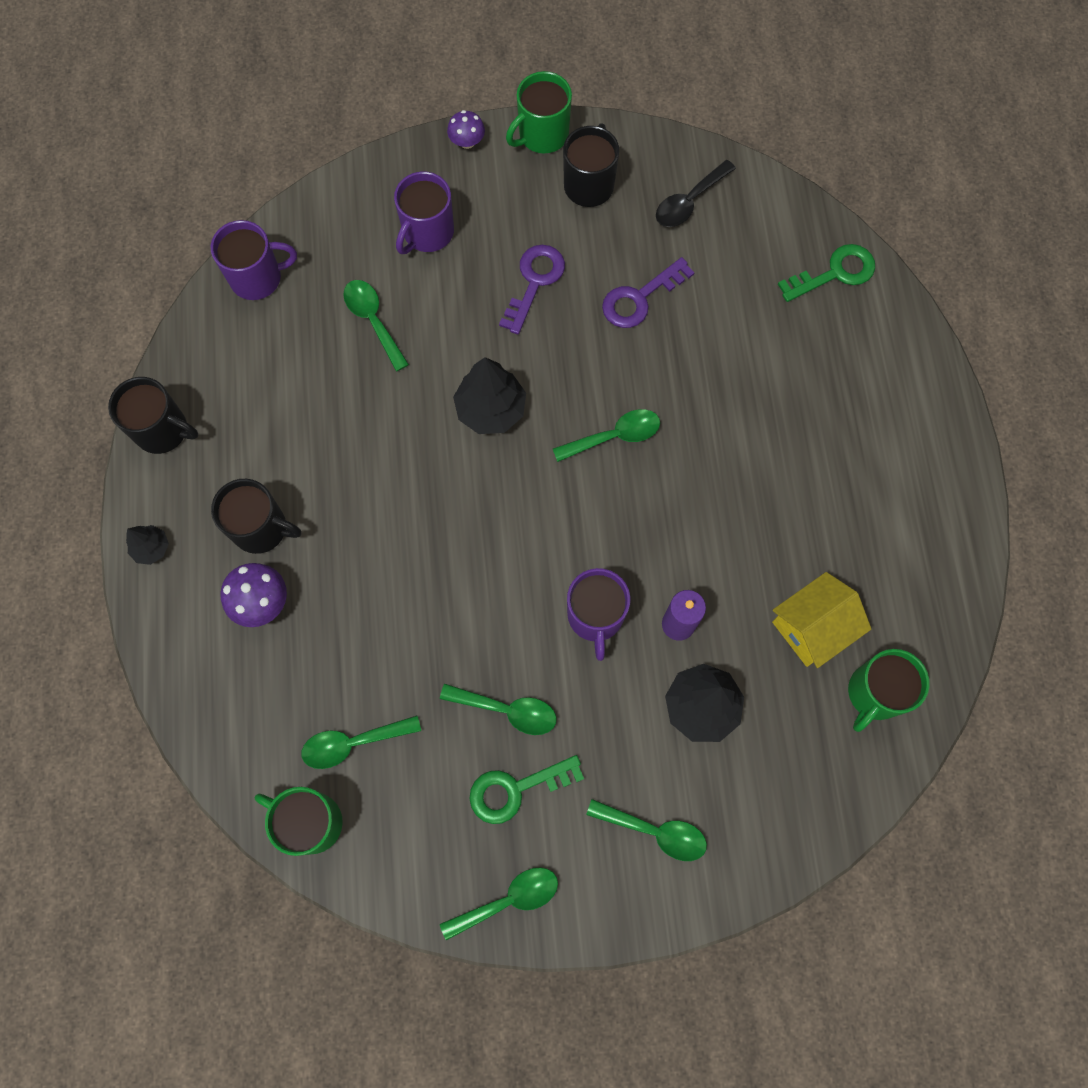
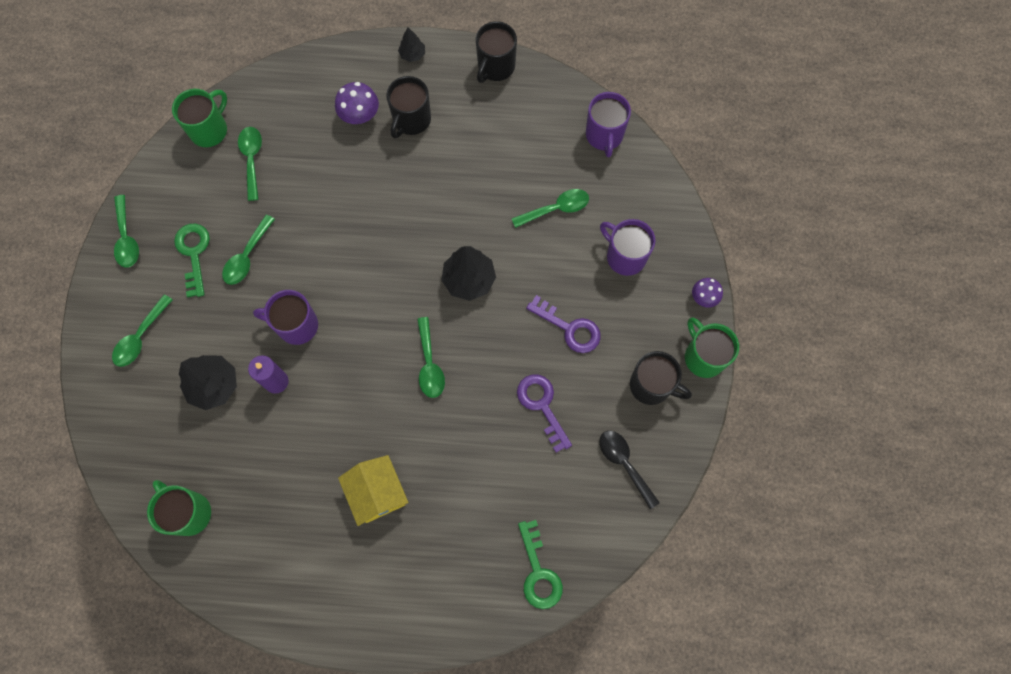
camera: 100 degrees right, 0 degrees up
yellow house [772,572,871,668] -> yellow house moved to [338,455,408,526]

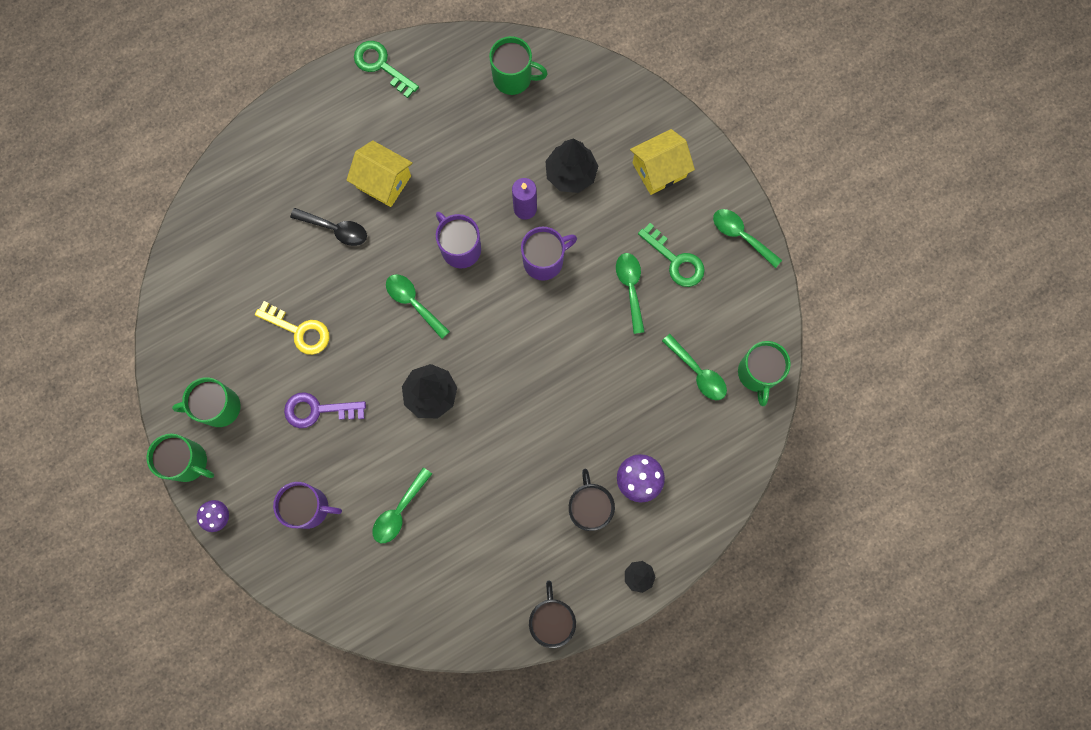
camera: 145 degrees right, 5 degrees up
green spoon [112,294,173,367] -> yellow house [630,129,695,195]
purple key [517,374,572,453] -> yellow key [255,301,330,355]
green key [518,520,563,609] -> green key moved to [354,41,419,98]
purple mug [586,92,631,157] -> purple mug moved to [436,212,481,268]
black spoon [599,431,660,509] -> black spoon moved to [290,208,367,246]
black mug [630,351,692,405] -> green mug [172,377,241,427]

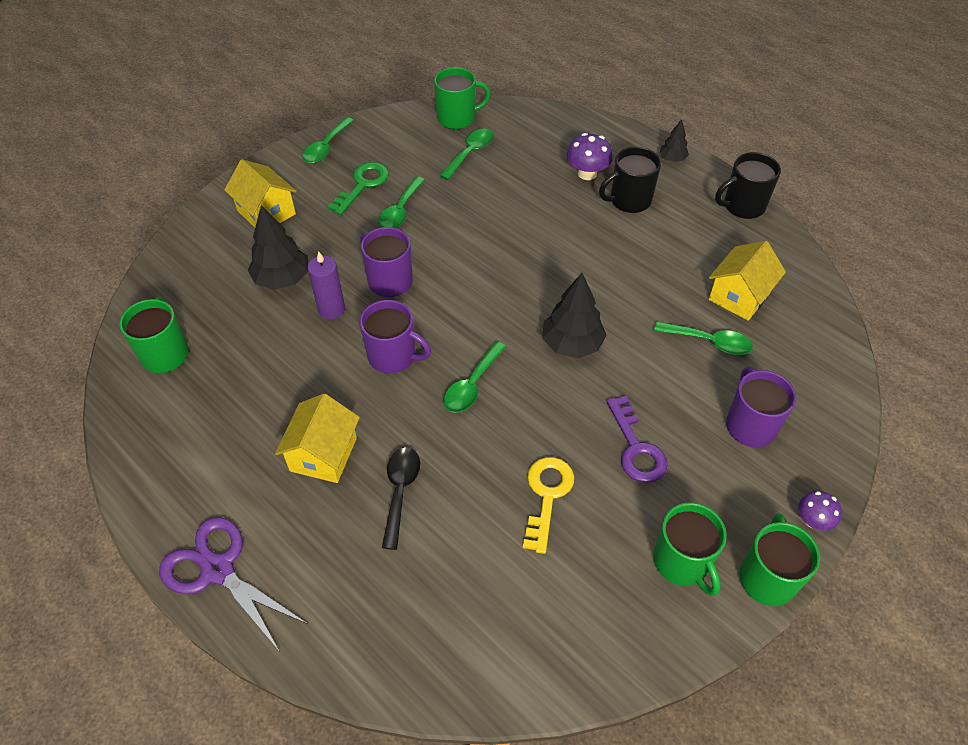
camera: 105 degrees left, 25 degrees down
green key [354,41,419,98] -> none
purple mug [436,212,481,268] -> purple mug turned 105 degrees counterclockwise [360,300,431,374]
green spoon [616,253,645,334] -> green spoon turned 45 degrees counterclockwise [378,176,425,228]
none -> purple scissors [159,517,308,652]
none -> yellow house [709,241,786,321]

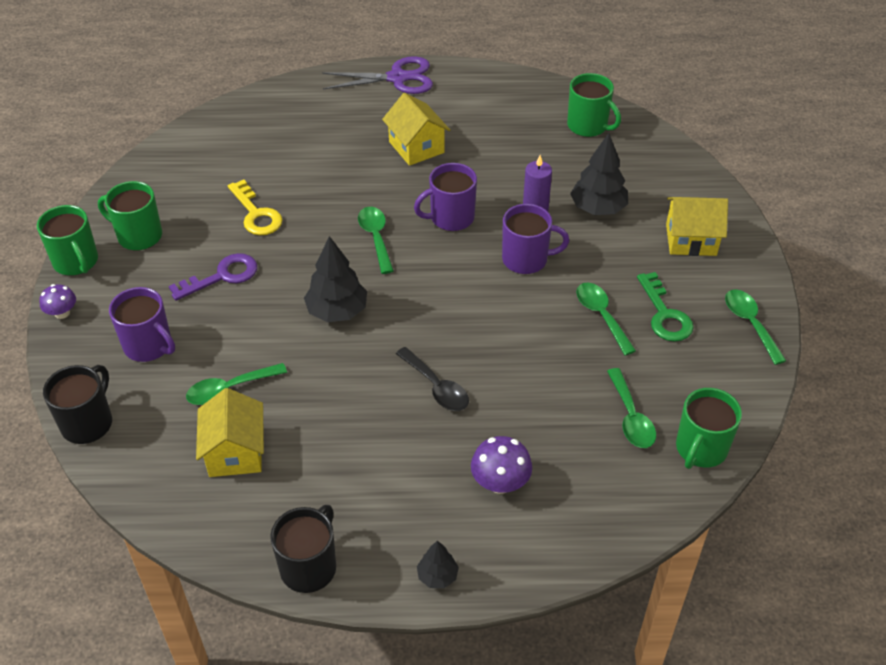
camera: 135 degrees right, 5 degrees down
black spoon [382,447,420,550] -> black spoon moved to [396,347,469,411]
black mug [599,147,661,213] -> black mug moved to [43,365,112,444]
purple key [606,396,668,483] -> purple key turned 120 degrees clockwise [169,253,257,301]

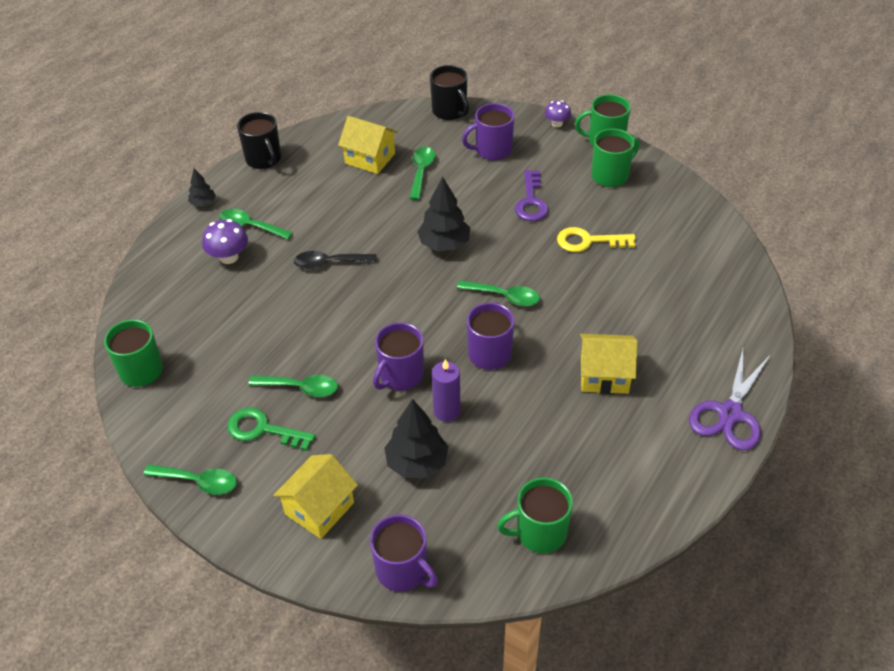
camera: 125 degrees right, 0 degrees up
green spoon [607,368,656,448] -> green spoon moved to [219,209,293,240]
none -> purple mug [370,514,438,592]

